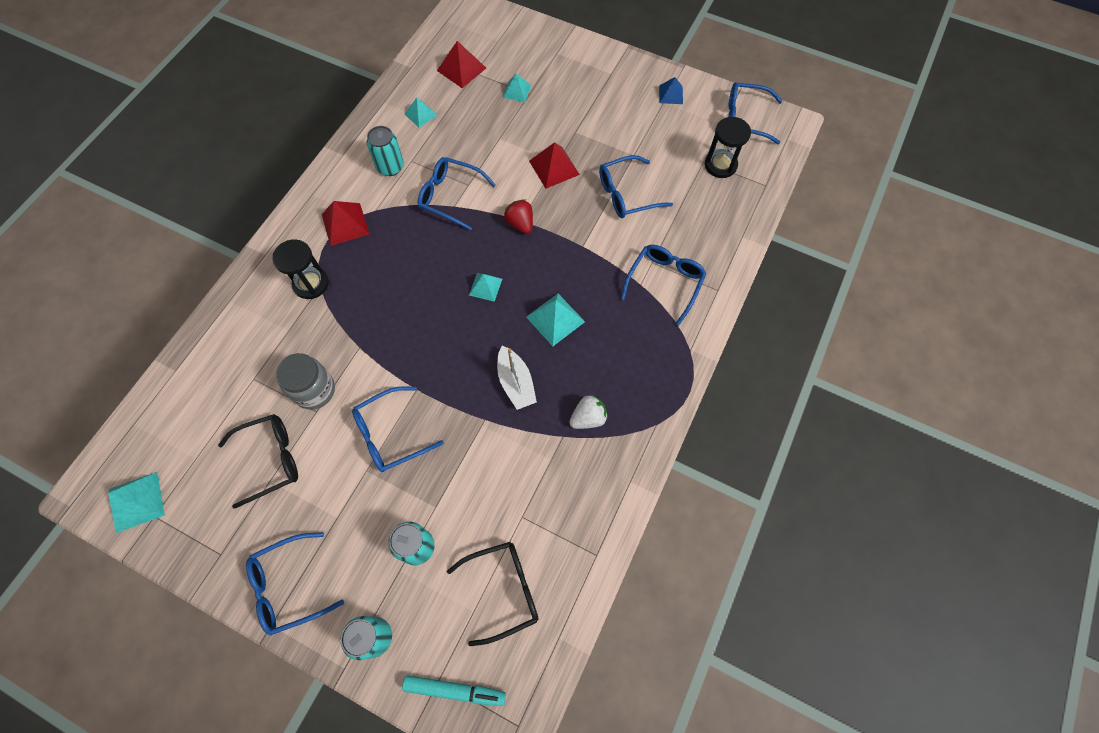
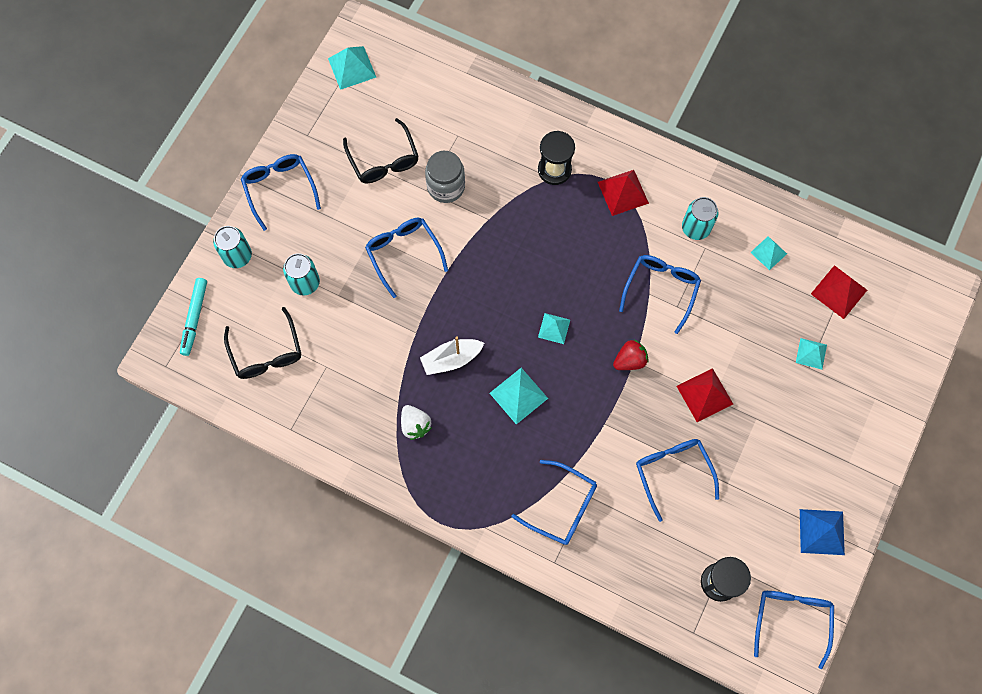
camera: 90 degrees right, 5 degrees up
blue pyramid [659,77,683,104] -> blue pyramid [800,509,845,555], size x1.54

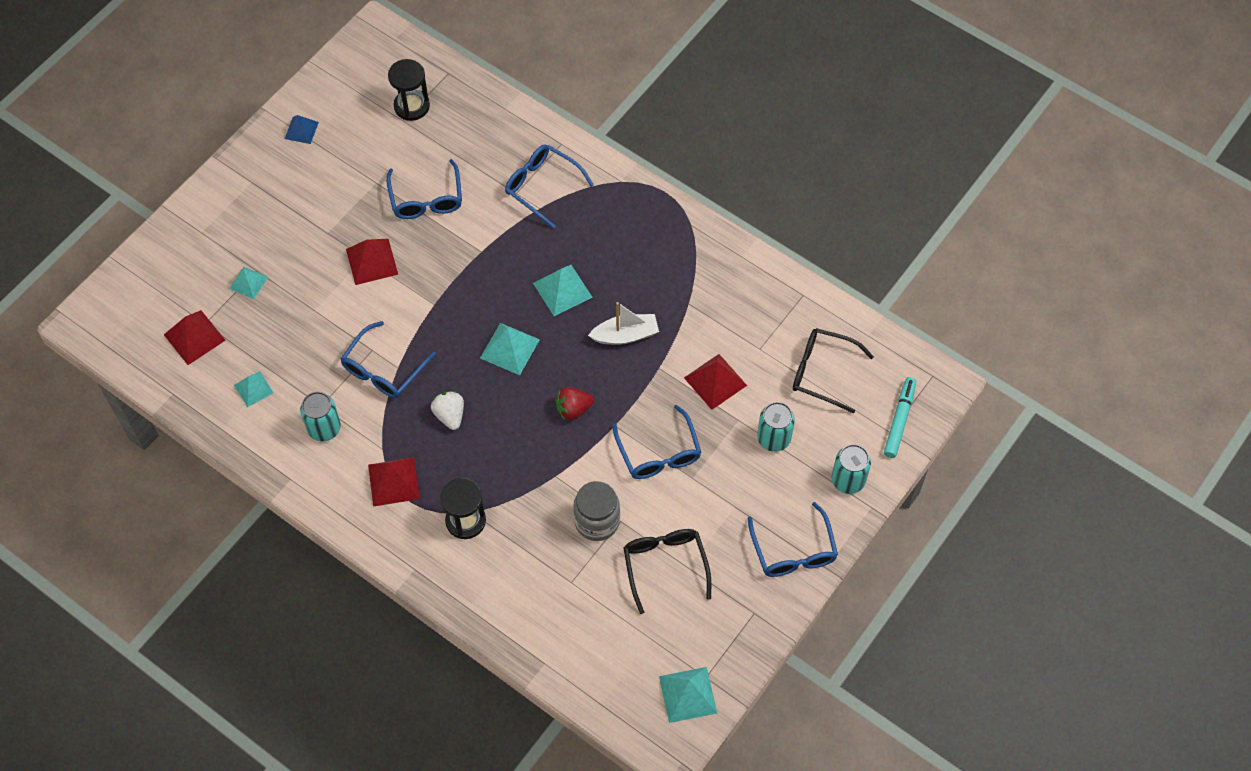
camera: 170 degrees left, 10 degrees down
black glasses [224,307,301,379] -> black glasses turned 60 degrees counterclockwise [793,328,874,414]
white strawberry [401,405,432,440] -> white strawberry moved to [431,391,464,430]
turquoise pyramid [538,313,570,344] -> turquoise pyramid [480,323,540,375], size x1.54
red strawberry [613,340,649,370] -> red strawberry moved to [556,387,594,420]
blue glasses [754,591,834,669] -> none
blue pyramid [800,509,845,555] -> blue pyramid [285,115,319,144], size x0.65
none -> red pyramid [684,354,747,410]

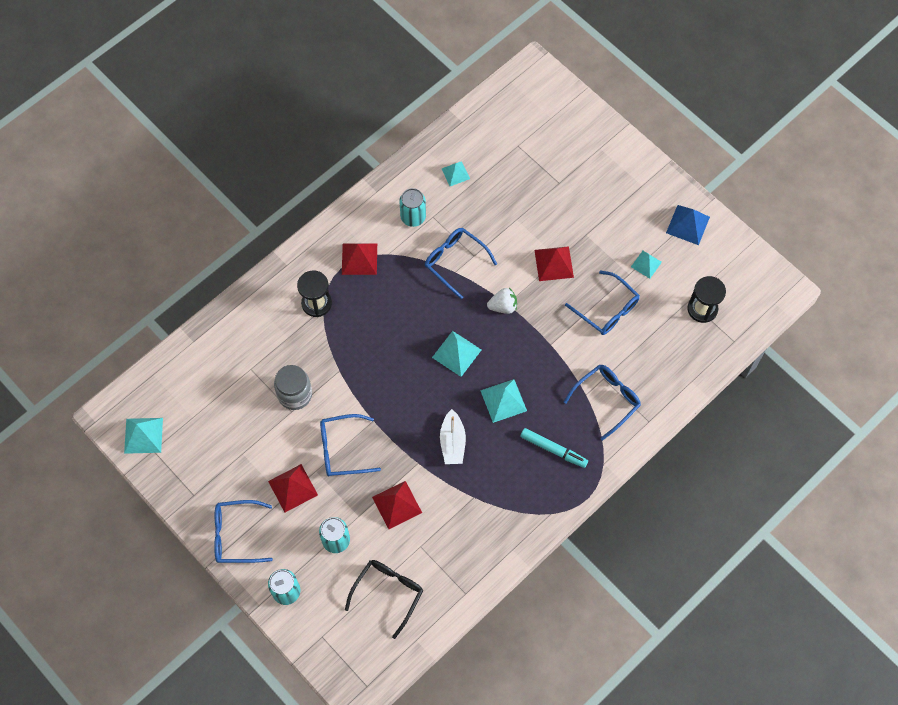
camera: 100 degrees right, 5 degrees up
red pyramid [164,310,226,365] -> red pyramid moved to [268,464,318,512]
turquoise pyramid [229,267,268,299] -> turquoise pyramid moved to [631,251,662,279]
blue pyramid [285,115,319,144] -> blue pyramid [666,205,710,245], size x1.54
blue glasses [386,159,462,219] -> blue glasses turned 135 degrees counterclockwise [565,270,640,335]
white strawberry [431,391,464,430] -> white strawberry moved to [487,288,517,314]
red strawberry [556,387,594,420] -> none
black glasses [624,529,711,614] -> none
turquoise marker [884,377,916,458] -> turquoise marker moved to [520,428,588,468]

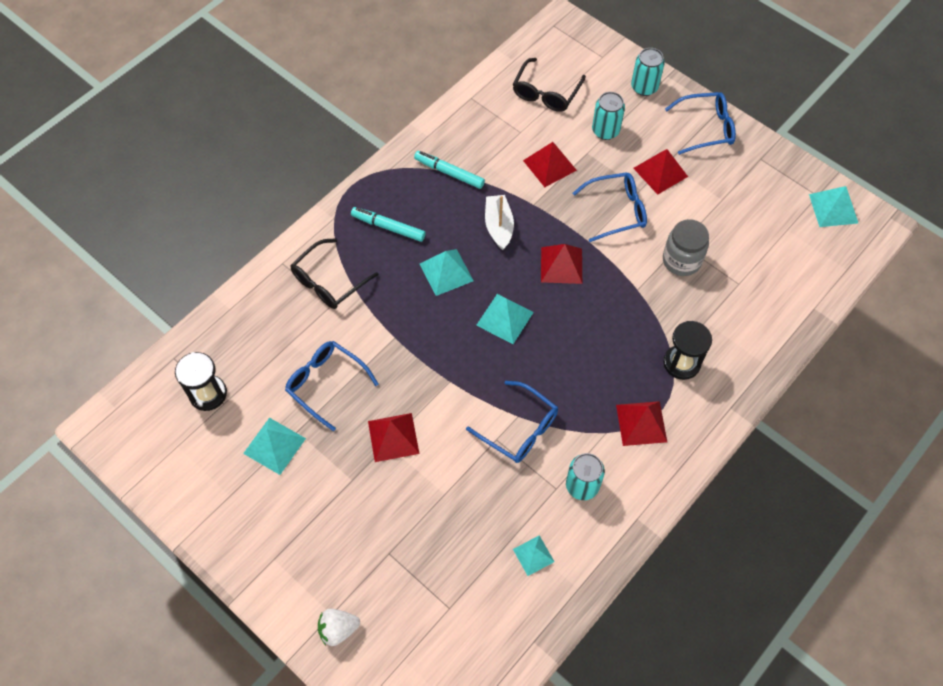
camera: 175 degrees right, 5 degrees down
white strawberry [487,288,517,314] -> white strawberry moved to [318,609,360,646]
blue glasses [564,364,641,441] -> black glasses [290,238,379,309]
turquoise pyramid [631,251,662,279] -> turquoise pyramid [243,418,306,475], size x1.54
blue pyramid [666,205,710,245] -> none
none -> turquoise marker [414,151,485,189]
none -> red pyramid [541,244,582,284]

